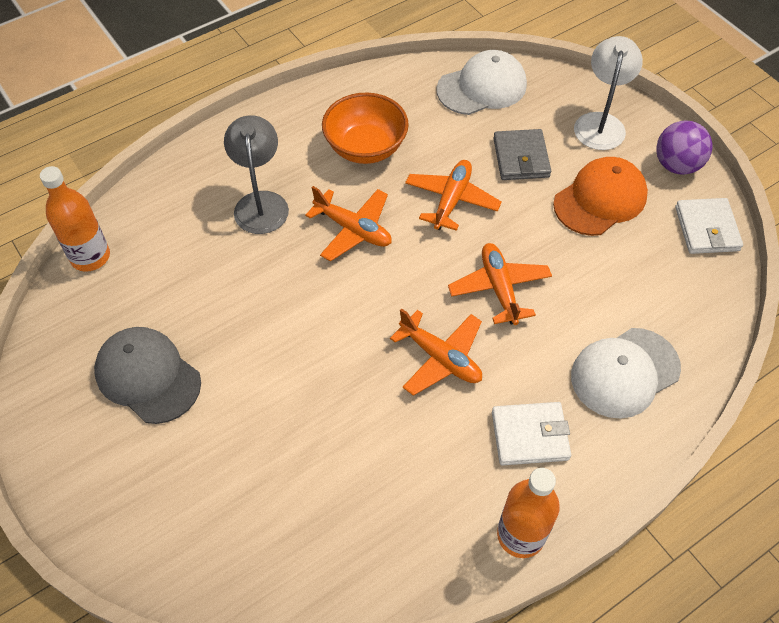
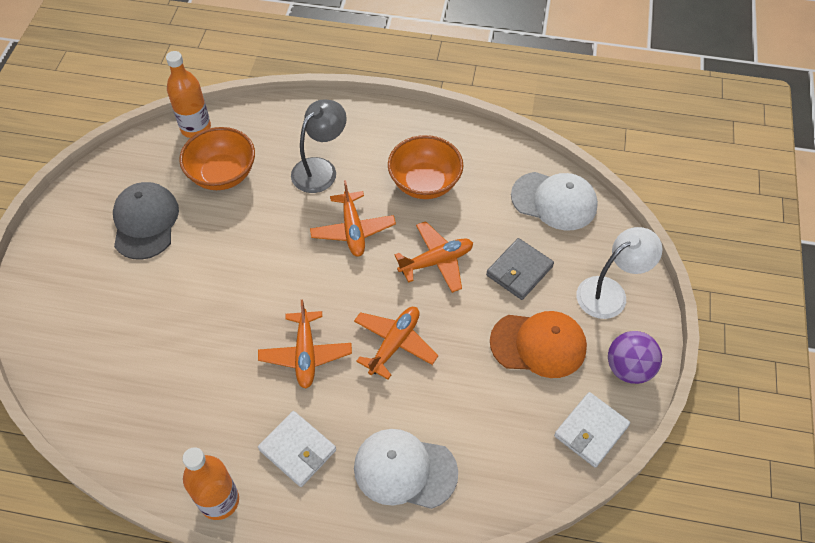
camera: 45 degrees right, 0 degrees up
none -> orange bowl [179,127,255,190]

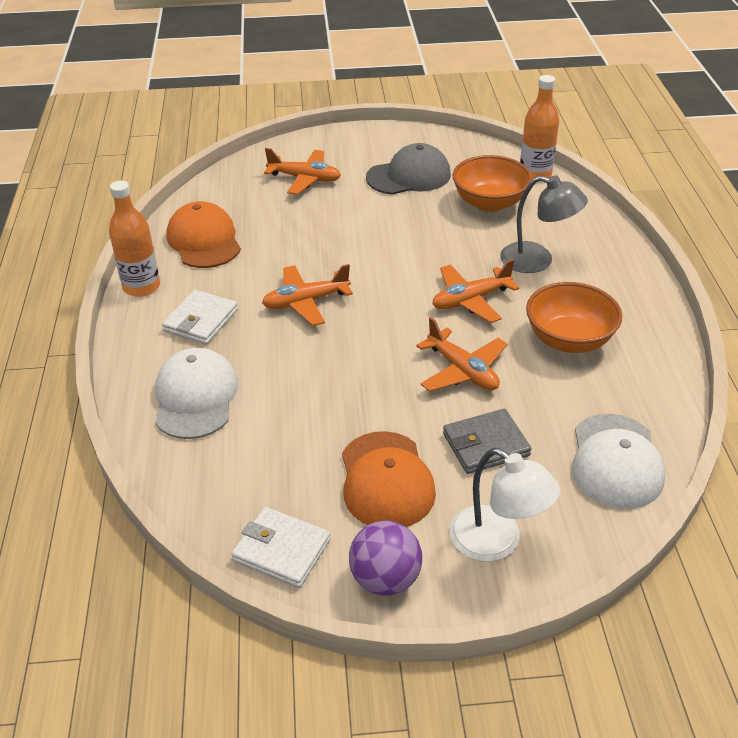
camera: 75 degrees right, 15 degrees down
orange plane [354,307,438,379] -> orange plane moved to [264,148,341,195]
grey wallet [486,238,554,300] -> grey wallet turned 45 degrees counterclockwise [443,409,531,474]
none -> orange cap [166,201,241,268]

